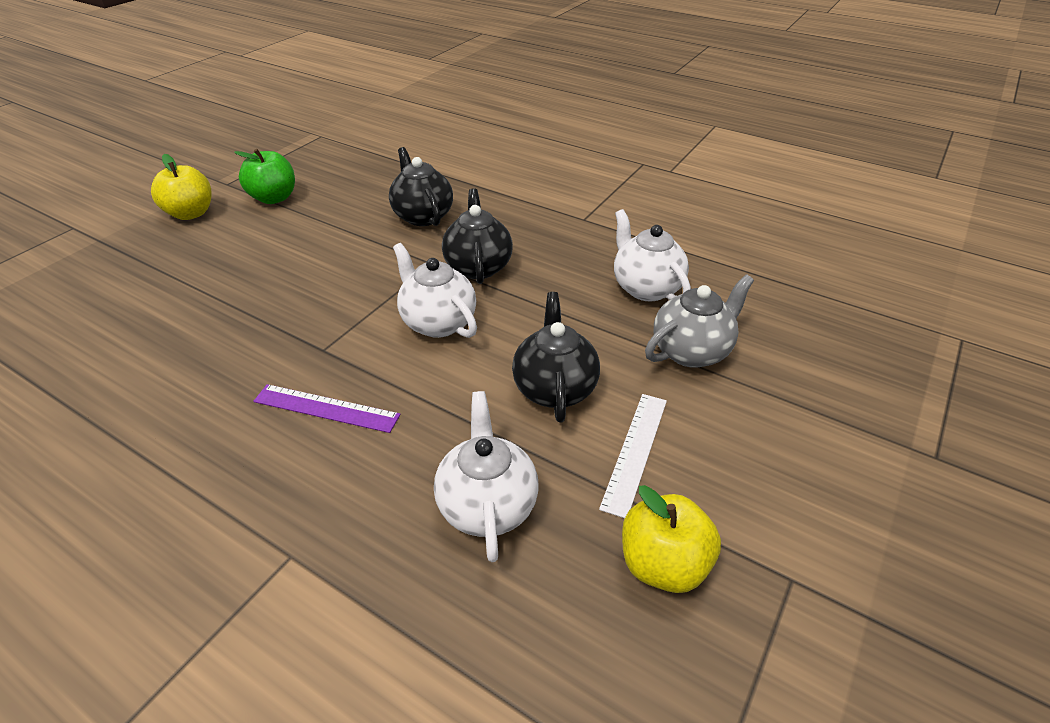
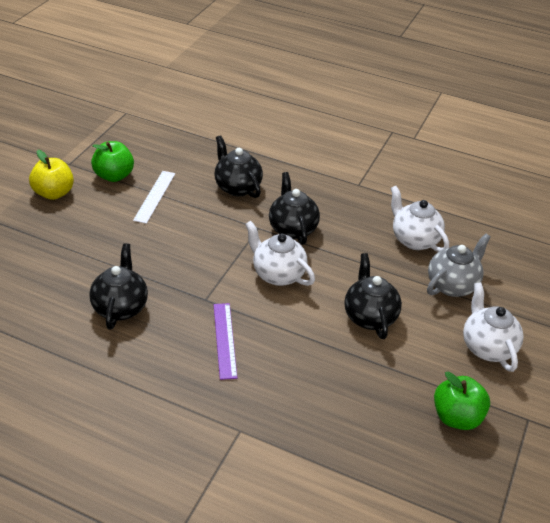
camera: 10 degrees left, 0 degrees up
purple ruler [253,384,401,433] -> purple ruler turned 75 degrees clockwise [214,303,237,380]
white teapot [434,391,539,562] -> white teapot moved to [463,282,524,372]
white ruler [599,394,667,518] -> white ruler moved to [133,171,175,224]
yellow apple [622,485,721,593] -> green apple [434,372,490,430]
none -> black teapot [89,243,148,330]

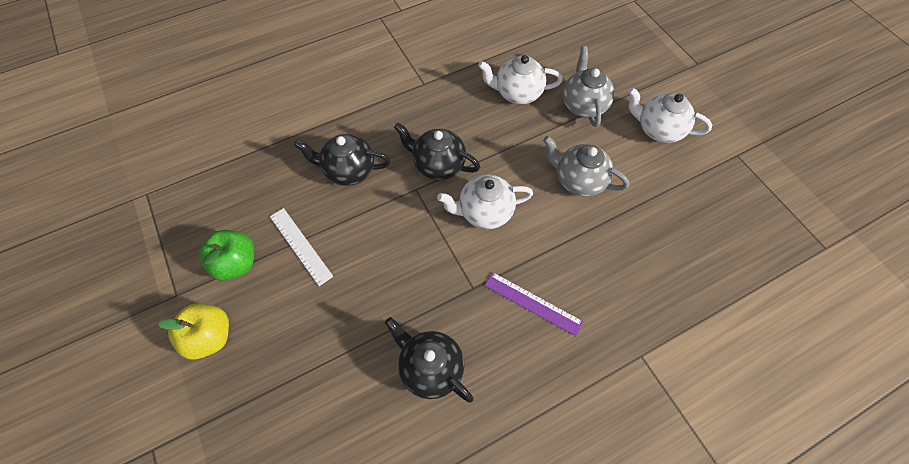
camera: 50 degrees left, 20 degrees up
black teapot [344,253,402,339] -> grey teapot [543,136,629,196]
green apple [434,372,490,430] -> none

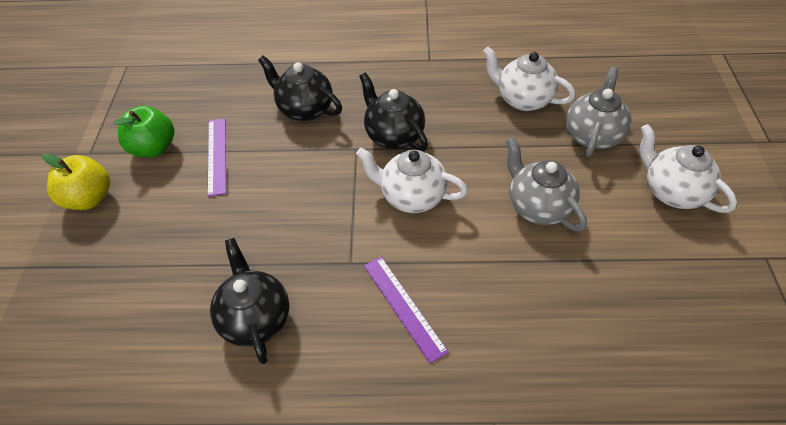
camera: 30 degrees right, 10 degrees down
white ruler [270,208,333,286] -> purple ruler [207,118,226,197]

